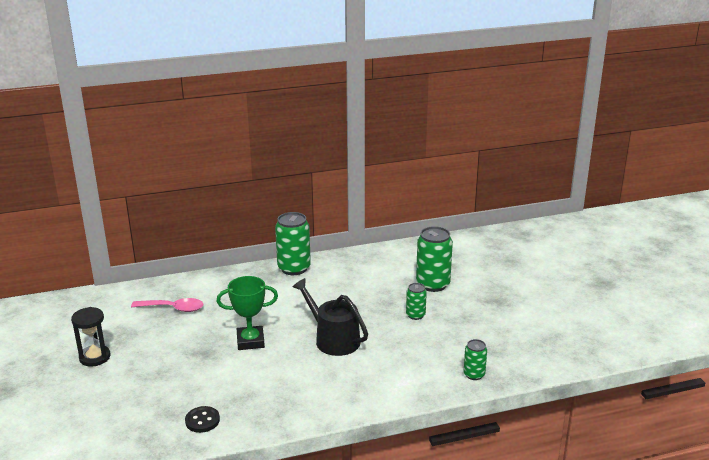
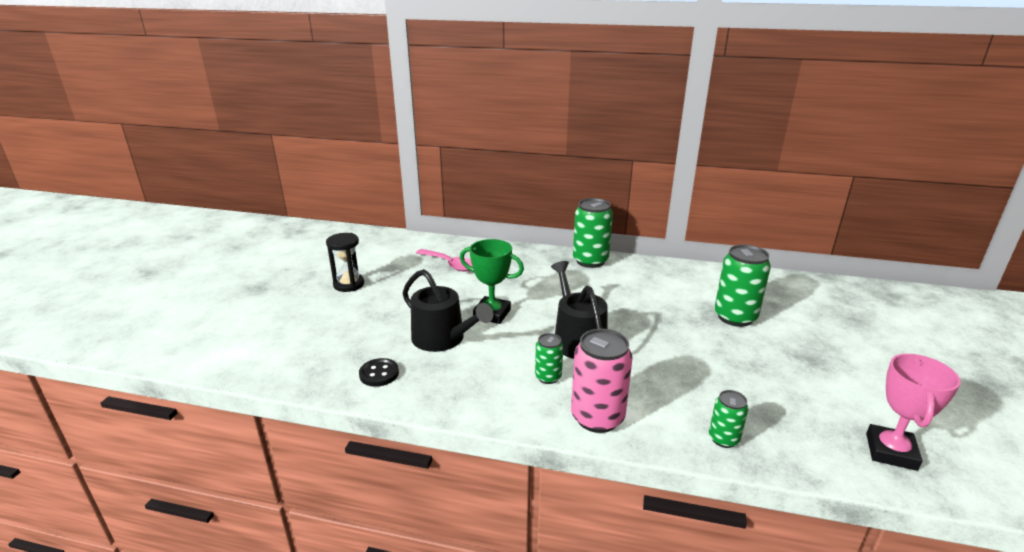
camera: 30 degrees right, 0 degrees up
green can [406,283,427,320] -> green can moved to [535,333,563,384]
none -> black watering can [403,269,493,352]
none -> pink can [571,329,633,433]
none -> pink trophy [866,354,961,471]

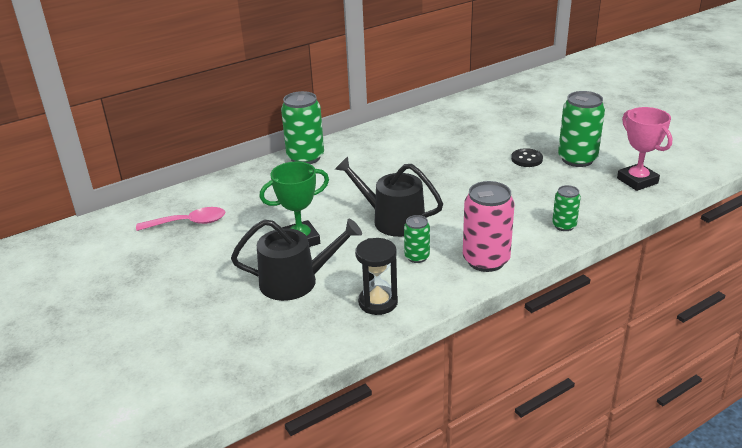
camera: 45 degrees left, 5 degrees up
black hourglass [326,233,364,292] -> black hourglass moved to [355,238,398,315]
black button [359,358,399,387] -> black button moved to [511,148,543,167]
green can [715,245,771,327] -> green can moved to [558,91,605,167]

